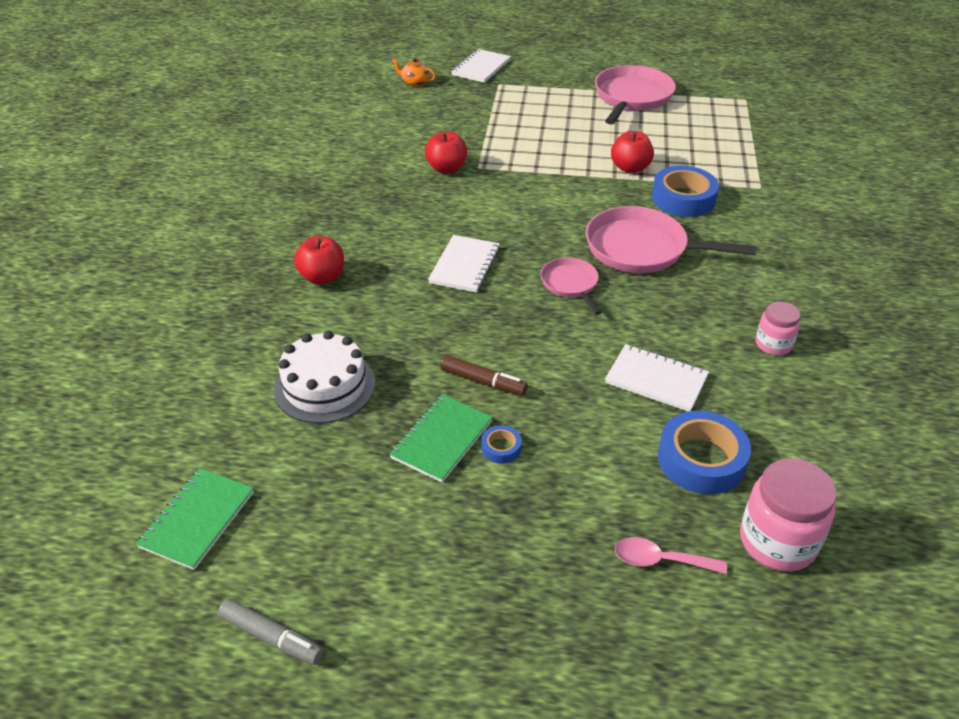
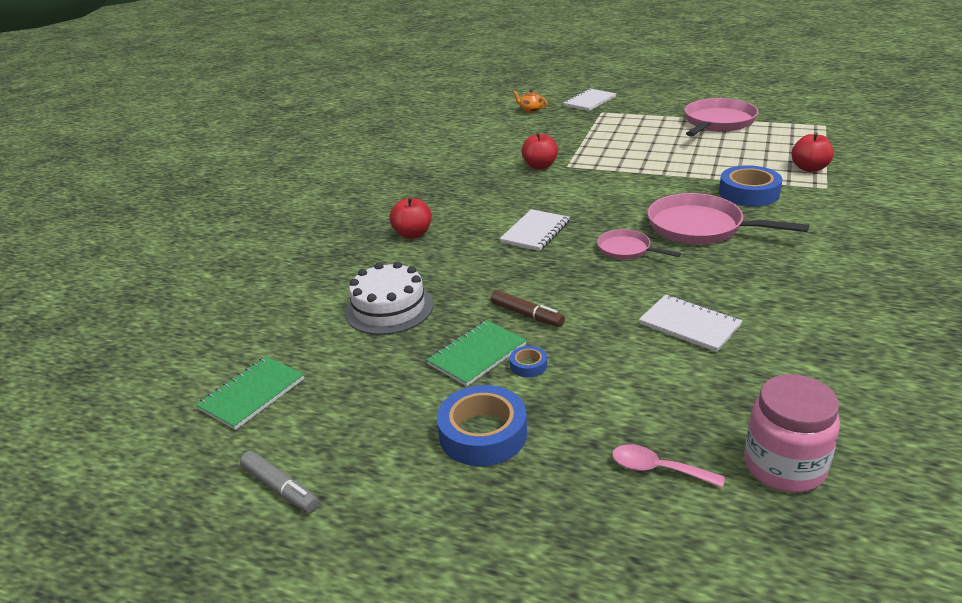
camera: 15 degrees right, 10 degrees down
pink pan [541,257,601,315] -> pink pan turned 45 degrees counterclockwise [597,229,681,260]
red apple [611,131,654,173] -> red apple moved to [792,133,834,172]
blue tape [658,410,751,494] -> blue tape moved to [437,385,527,466]
pink jar [756,302,800,355] -> none

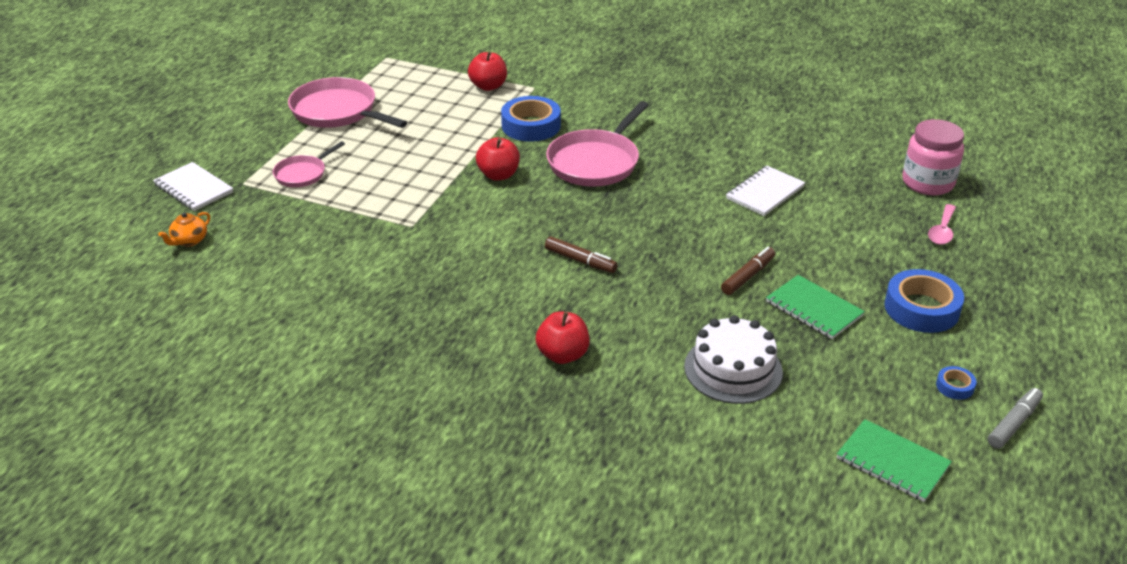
camera: 90 degrees left, 5 degrees up
white notebook [500,209,570,251] -> brown marker [545,236,618,273]
blue tape [510,346,547,377] -> blue tape moved to [936,366,977,400]
red apple [521,132,558,170] -> red apple moved to [476,137,520,181]
pink pan [597,229,681,260] -> pink pan moved to [273,141,345,187]

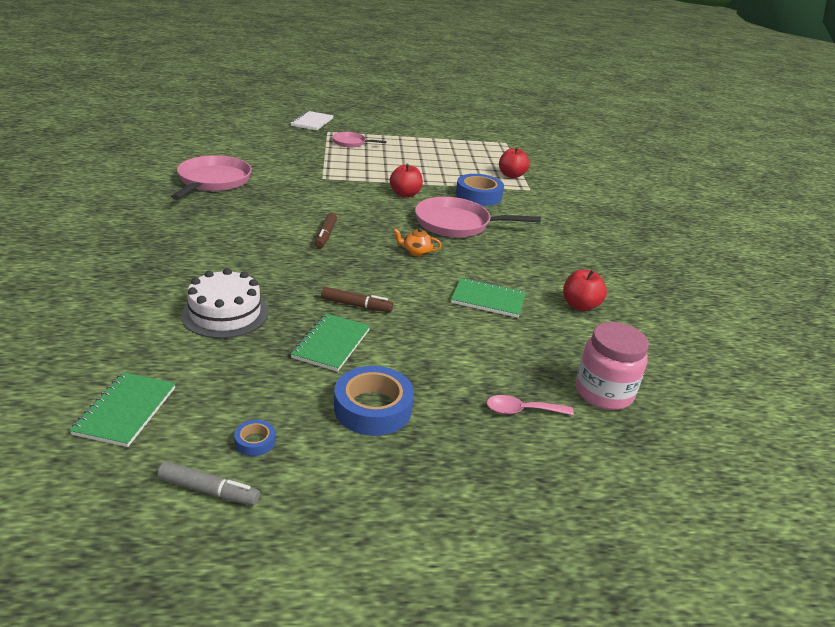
camera: 60 degrees right, 5 degrees down
orange teapot [158,212,210,247] -> orange teapot moved to [393,228,442,257]
pink pan [288,77,407,128] -> pink pan moved to [171,155,252,200]
red apple [536,311,590,364] -> red apple moved to [563,270,607,311]
white notebook [726,166,805,216] -> green notebook [451,278,526,318]

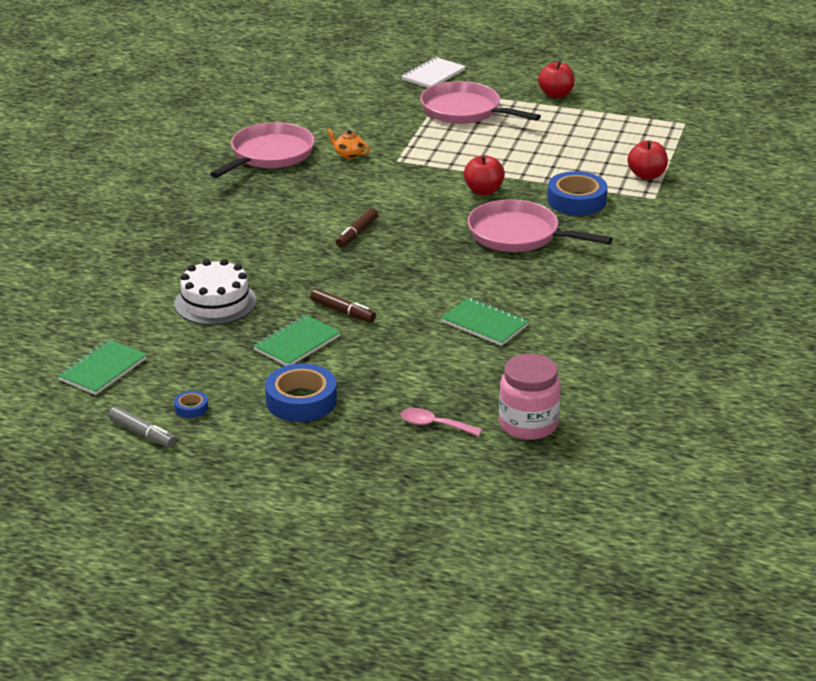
camera: 25 degrees right, 0 degrees up
pink pan [332,132,387,147] -> pink pan [420,81,541,124], size x1.82
orange teapot [393,228,442,257] -> orange teapot moved to [327,129,370,159]
red apple [563,270,607,311] -> red apple moved to [538,61,575,98]

